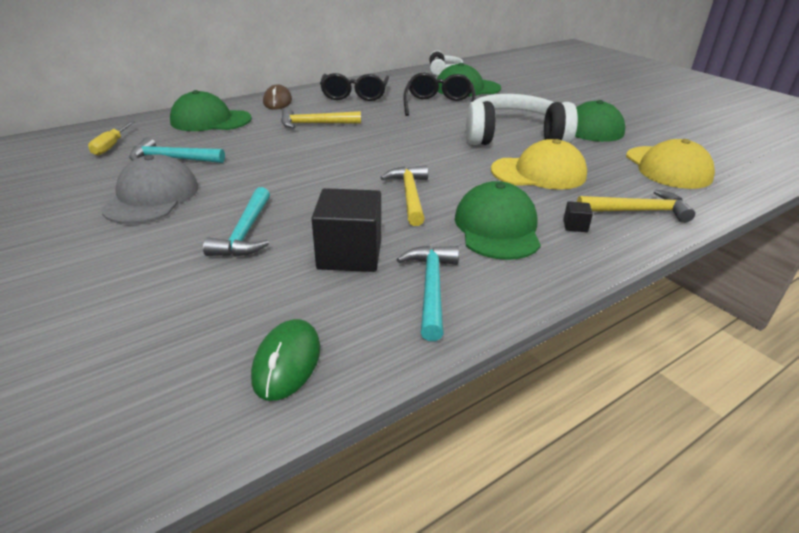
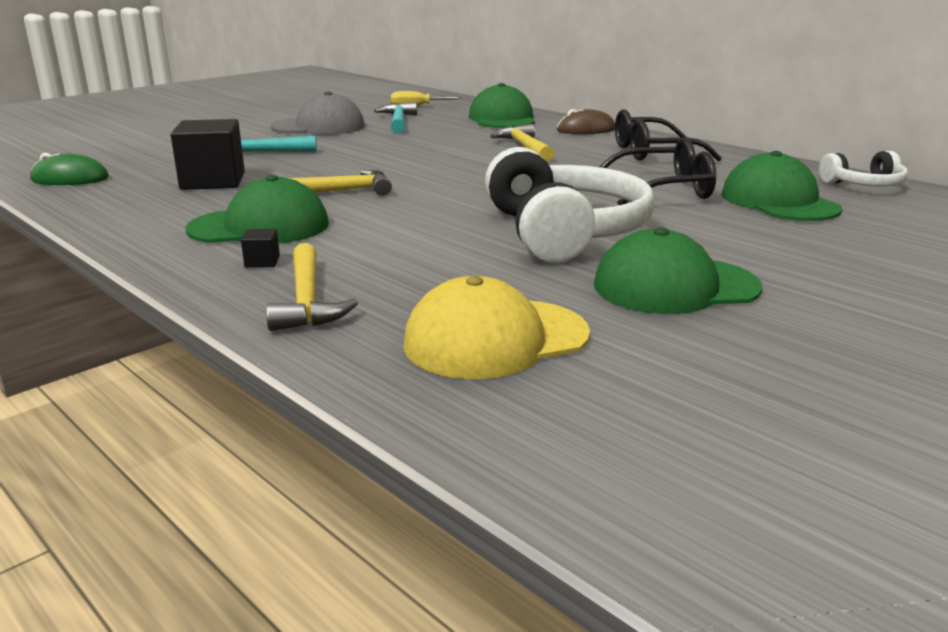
camera: 80 degrees right, 10 degrees down
turquoise hammer [396,246,459,341] -> none
yellow cap [491,139,587,190] -> none

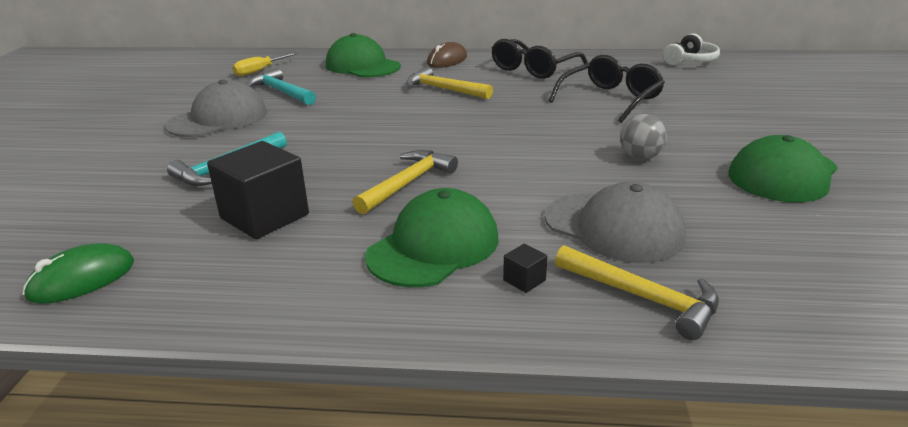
camera: 40 degrees left, 5 degrees up
yellow cap [403,276,590,379] -> none
white headphones [485,147,654,262] -> grey ball [620,114,667,159]
green cap [721,151,842,221] -> none
none -> grey cap [545,182,686,263]

